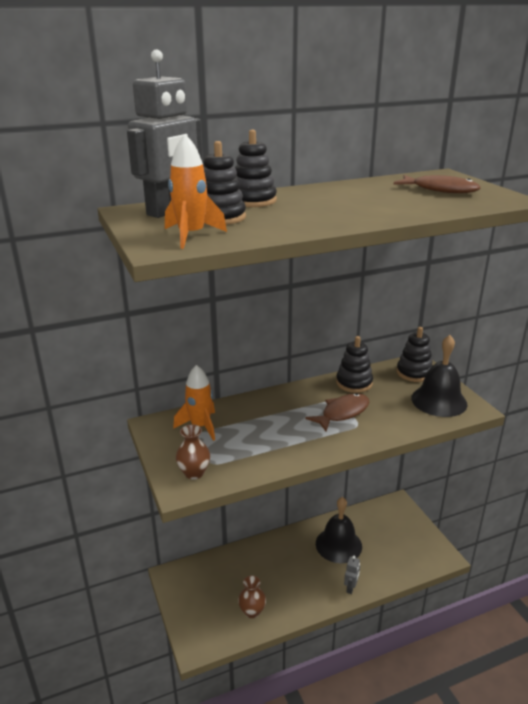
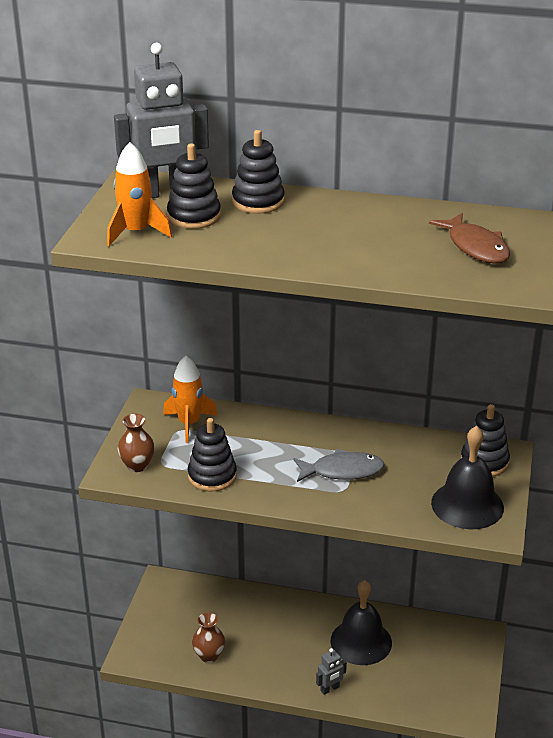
camera: 35 degrees right, 5 degrees up
brown fish [306,393,369,431] -> grey fish [293,449,385,482]
black stacking toy [336,336,373,393] -> black stacking toy moved to [188,418,237,491]

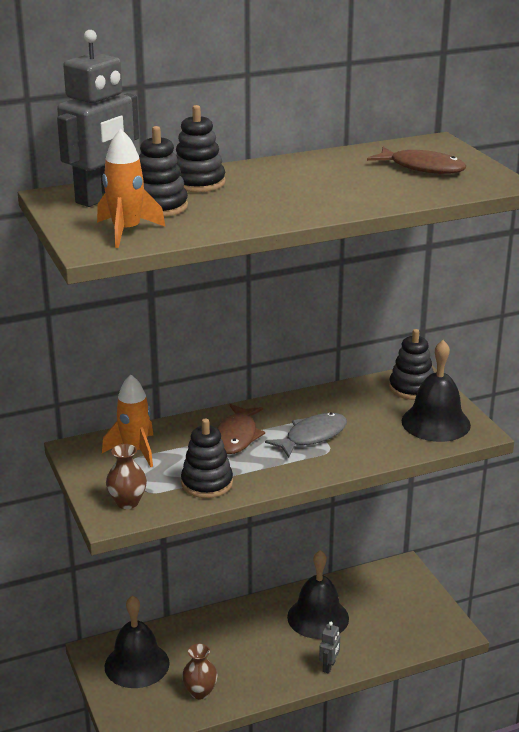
camera: 35 degrees left, 5 degrees down
none -> black bell [105,595,170,688]
none -> brown fish [217,404,265,454]

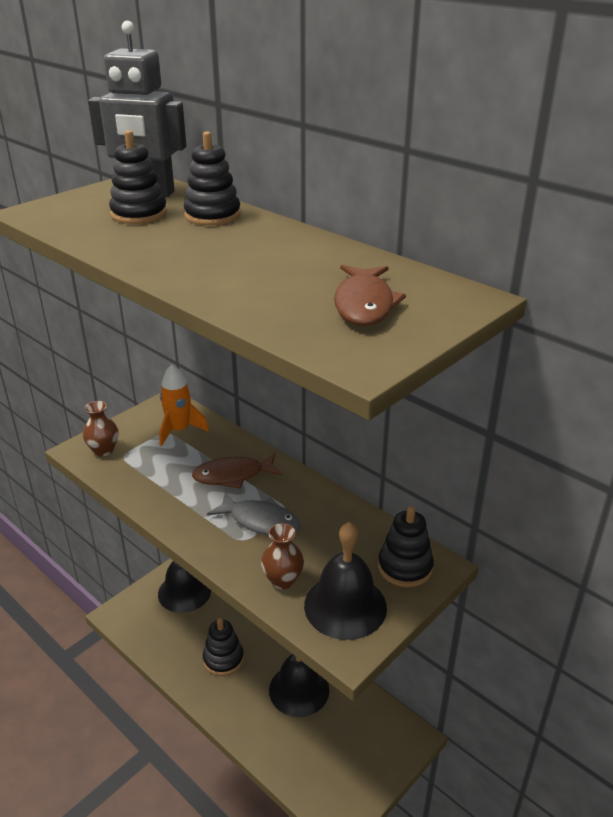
camera: 65 degrees right, 5 degrees up
orange rocket [97,129,166,248] -> none
black stacking toy [181,418,233,498] -> black stacking toy moved to [203,618,244,676]
brown vase [182,644,218,699] -> brown vase moved to [261,523,304,589]
grey robot [319,622,340,674] -> none

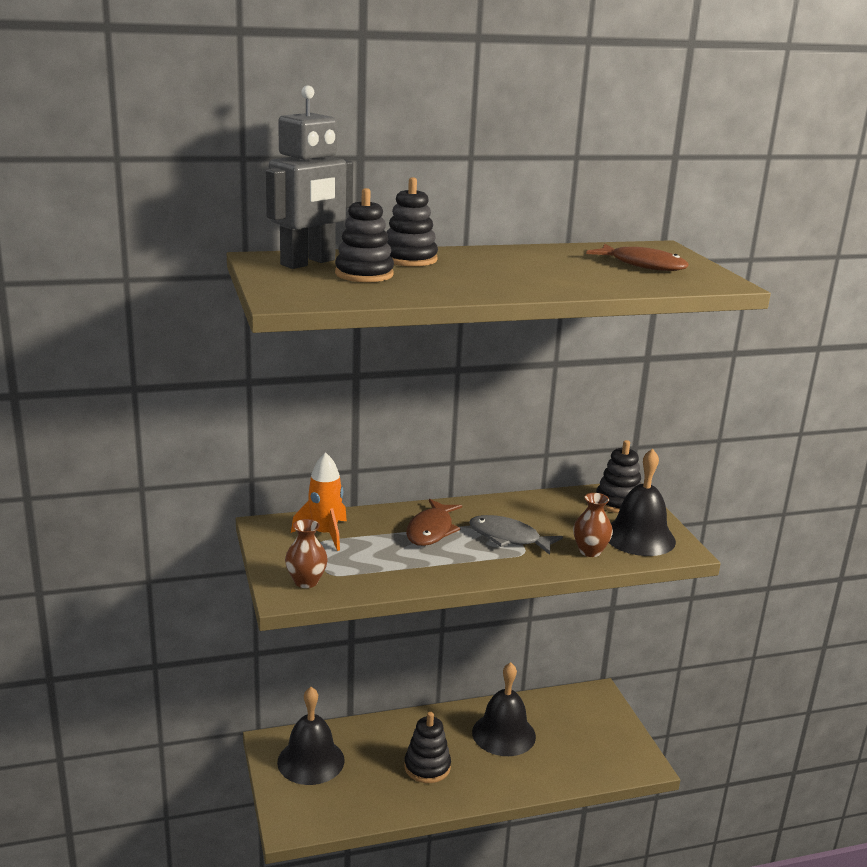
camera: 60 degrees left, 10 degrees down
grey fish [207,492,301,535] -> grey fish turned 120 degrees counterclockwise [469,515,563,555]

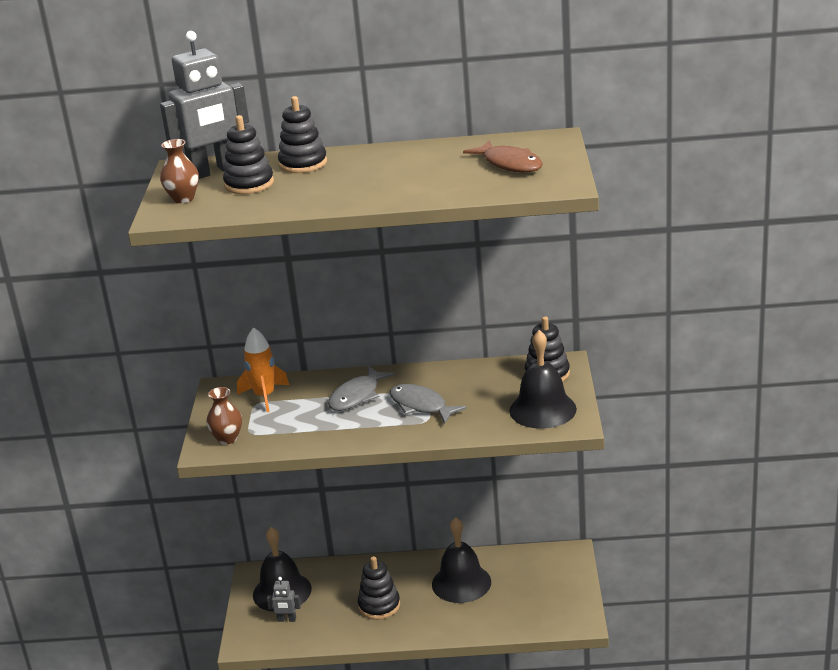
camera: 20 degrees right, 5 degrees up
brown fish [406,499,462,546] -> grey fish [328,366,395,411]
brown vase [573,493,613,557] -> brown vase moved to [160,139,199,203]
none -> grey robot [267,577,301,622]

